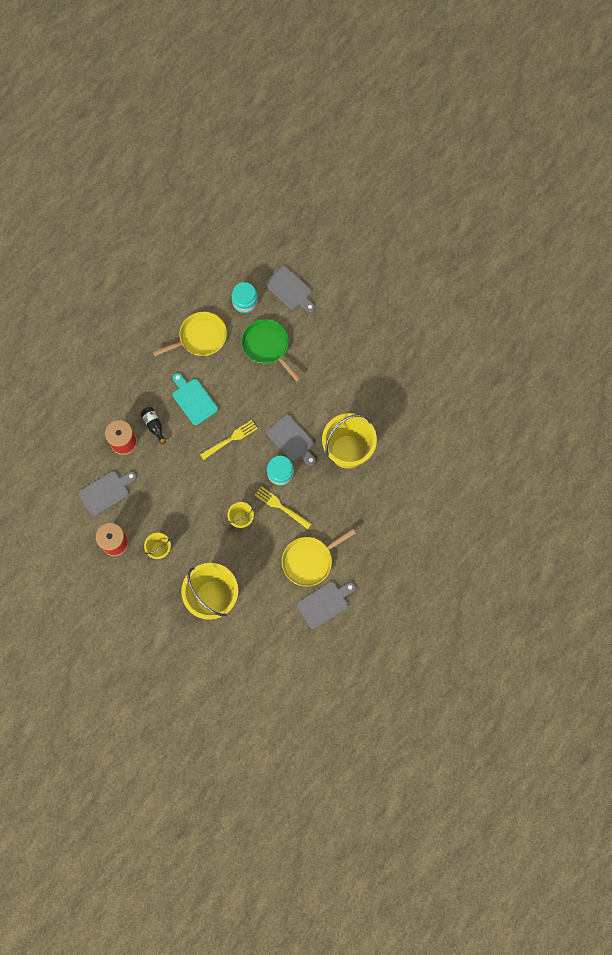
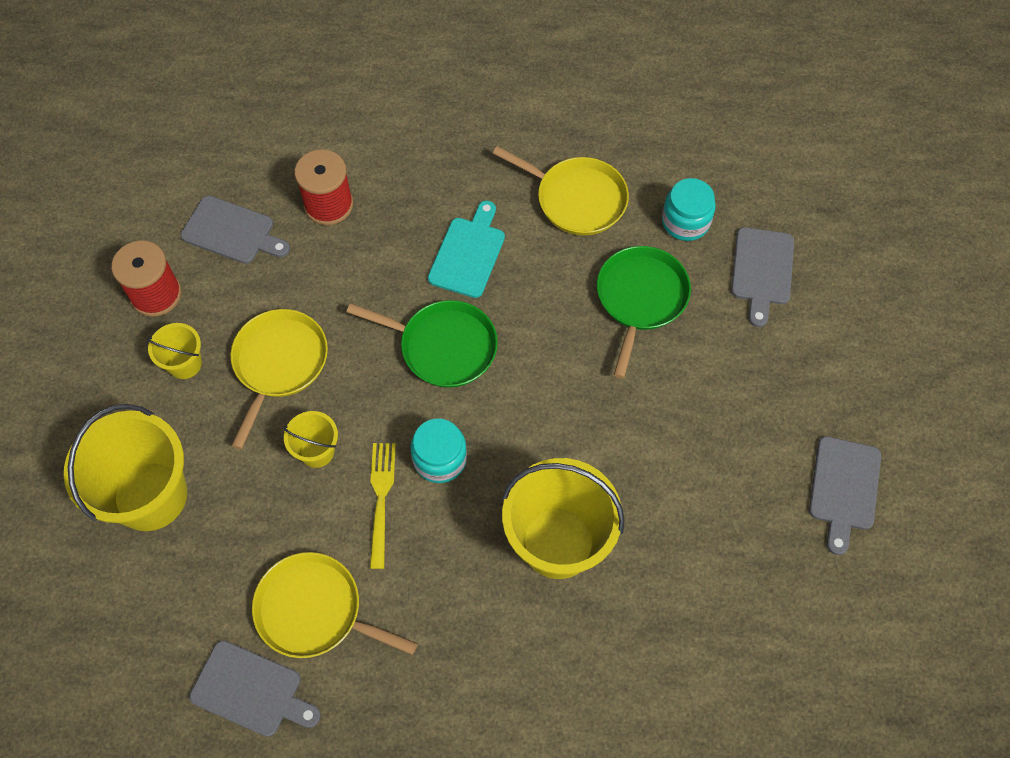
camera: 55 degrees right, 10 degrees down
black bottle [141,407,166,444] -> none
yellow fork [200,420,258,460] -> green pan [347,300,498,388]
grey cutting board [267,414,316,466] -> grey cutting board moved to [809,436,881,555]
none -> yellow pan [231,309,328,449]

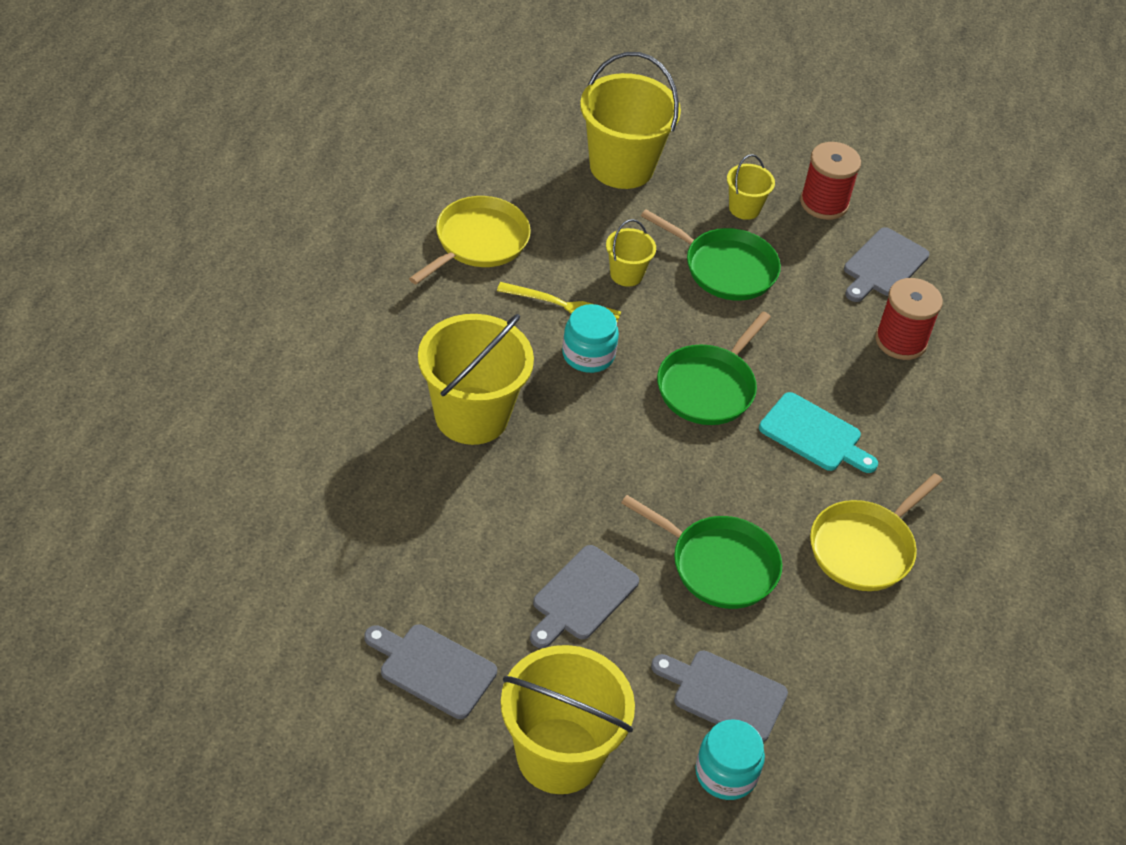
camera: 100 degrees right, 15 degrees down
grey cutting board [189,640,321,737] -> grey cutting board moved to [530,545,639,648]
yellow pan [231,309,328,449] -> green pan [641,209,781,301]
turquoise jar [662,178,716,241] -> turquoise jar moved to [695,719,765,800]
none -> yellow bucket [501,645,635,794]

